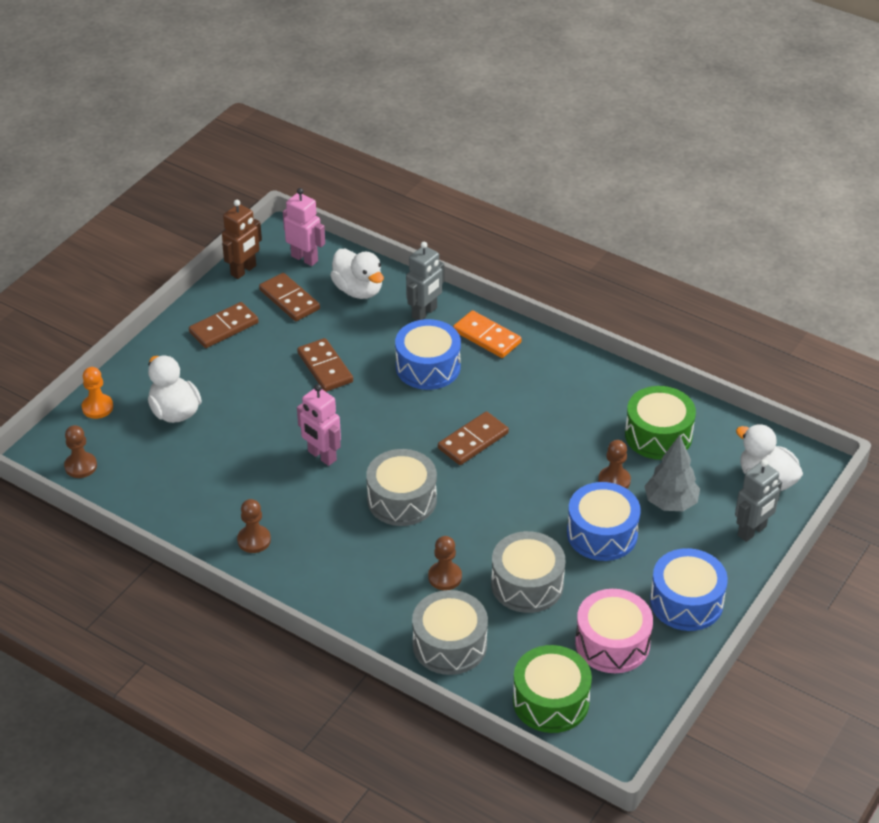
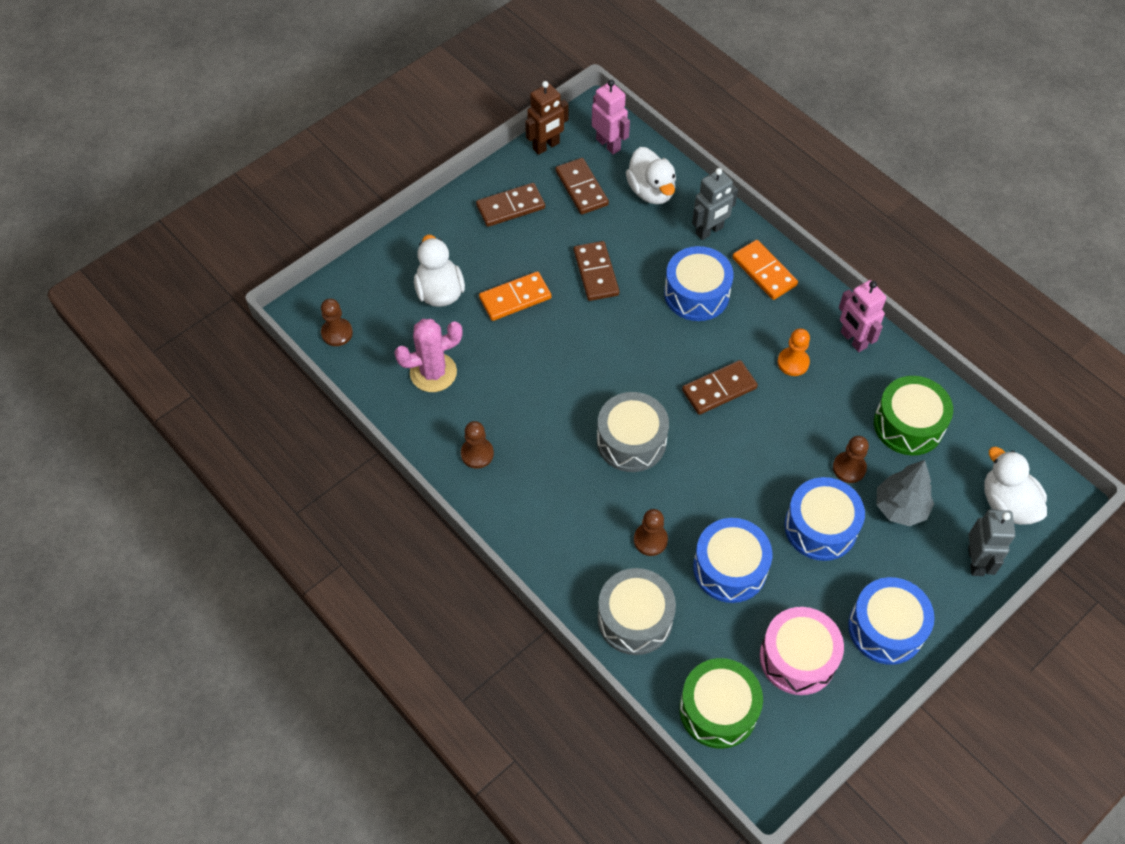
camera: 15 degrees right, 15 degrees up
orange pawn [82,367,113,419] -> orange pawn moved to [778,329,810,376]
pink robot [297,384,341,466] -> pink robot moved to [839,280,886,352]
grey drum [491,531,565,613] -> blue drum [693,518,772,603]
grey robot [735,459,782,542] -> grey robot turned 60 degrees counterclockwise [968,509,1016,576]
none -> pink cactus [394,319,463,392]
none -> orange domino [479,271,551,321]

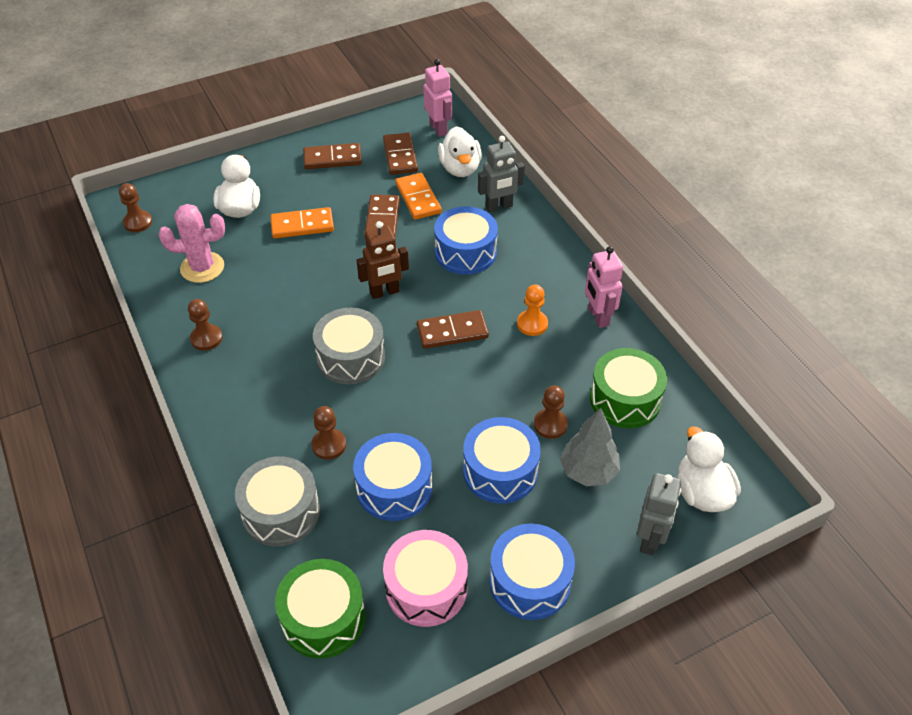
camera: 15 degrees right, 10 degrees down
brown robot [525,81,569,155] -> brown robot moved to [357,221,409,299]
orange domino [732,240,798,300] -> orange domino moved to [395,173,442,220]

